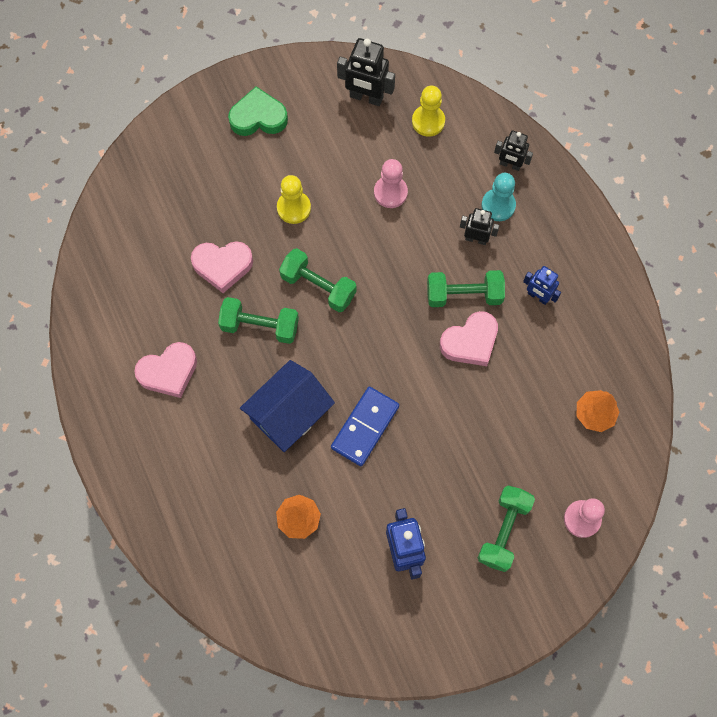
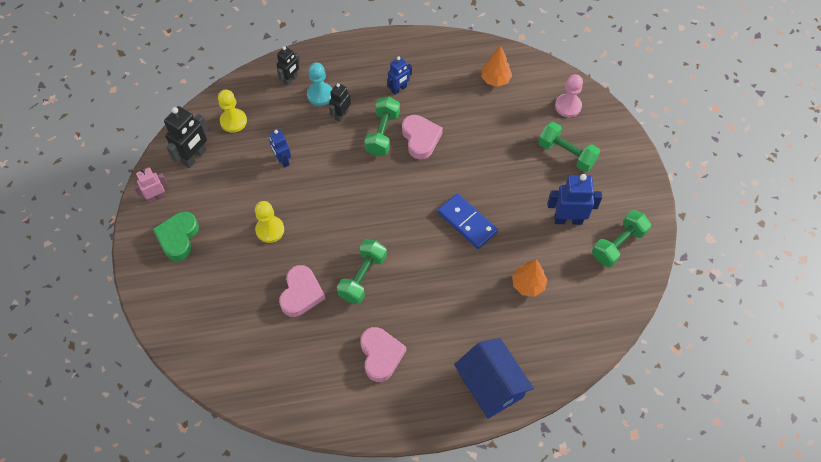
camera: 75 degrees left, 10 degrees down
blue house [240,360,335,452] -> blue house moved to [454,338,534,419]
green dumbbell [279,248,357,312] -> green dumbbell moved to [592,210,651,267]
pink pawn [374,159,408,208] -> blue robot [269,129,291,168]
none -> pink robot [133,168,167,203]

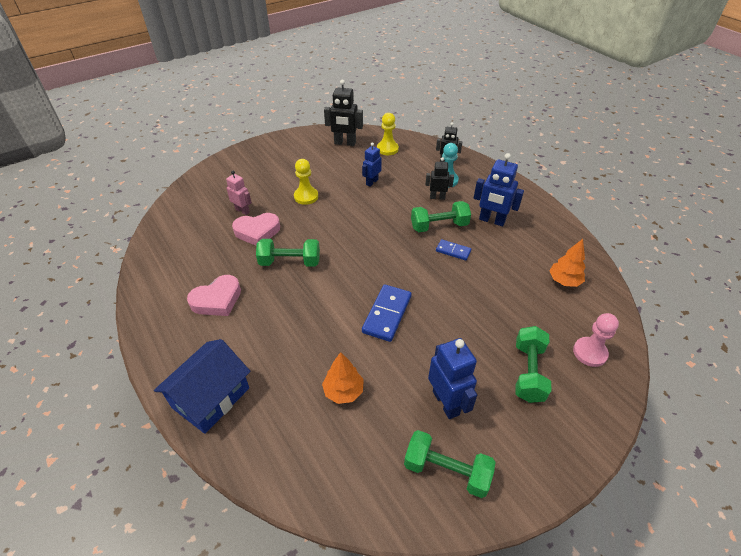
camera: 65 degrees right, 15 degrees down
pink robot [133,168,167,203] -> pink robot moved to [226,171,252,215]
green heart [153,212,199,261] -> none
blue robot [387,56,412,95] -> blue robot [474,153,524,226], size x1.58
pink heart [402,115,443,159] -> blue domino [436,239,471,261]

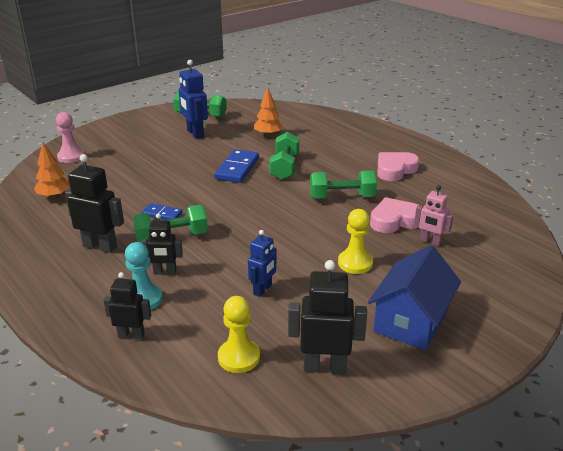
camera: 175 degrees right, 15 degrees down
blue house [154,339,251,434] -> blue house moved to [368,245,461,351]
blue robot [474,153,524,226] -> black robot [65,154,124,253]
green dumbbell [515,326,552,403] -> green dumbbell moved to [269,132,299,180]

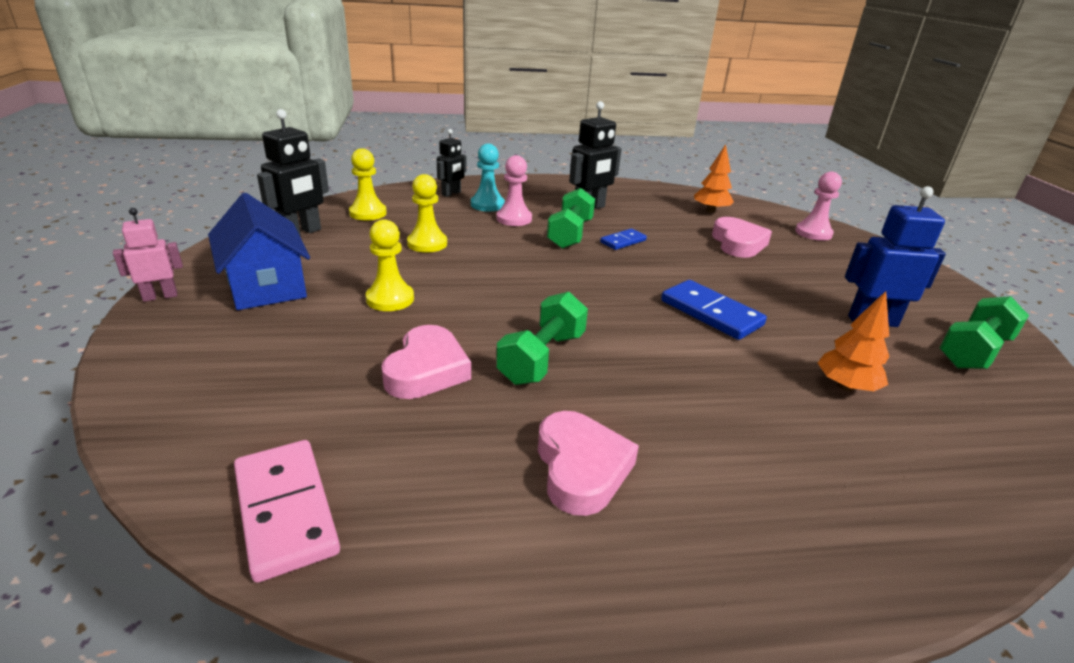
camera: 120 degrees right, 0 degrees up
black robot [141,213,183,275] -> pink pawn [496,155,532,226]
blue robot [248,230,277,297] -> yellow pawn [407,174,447,253]
green dumbbell [269,132,299,180] -> none
pink robot [414,185,453,246] -> pink robot moved to [113,208,183,302]
none -> pink domino [234,440,340,583]
none -> pink heart [712,217,772,258]

